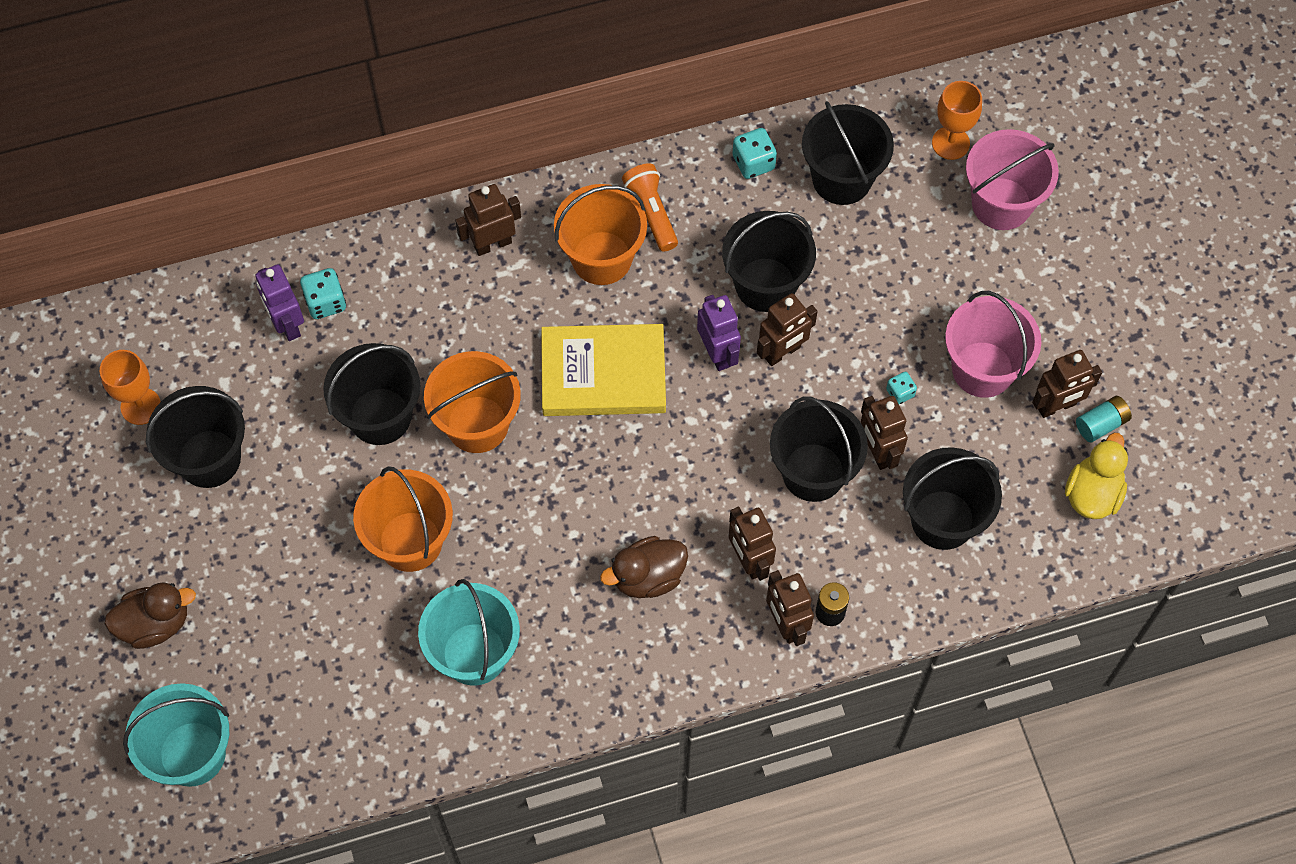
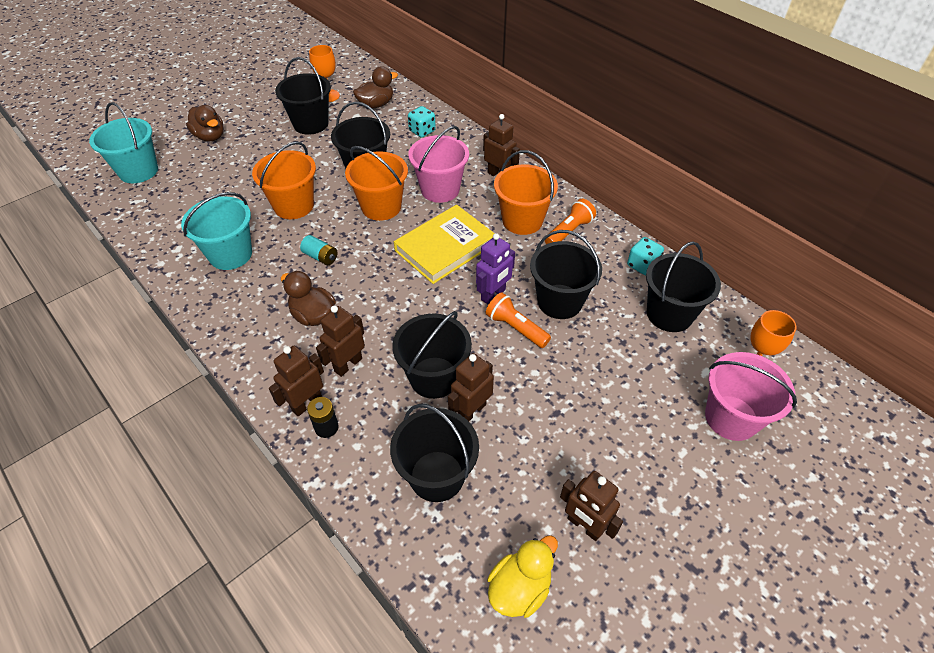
camera: 65 degrees right, 15 degrees down
purple robot [255,264,304,341] -> none
yellow book [541,324,666,416] -> yellow book turned 75 degrees clockwise [394,205,495,284]
brown robot [757,293,818,366] -> orange flashlight [486,292,551,348]
turquoise dice [886,372,917,404] -> none
pink bucket [945,291,1041,398] -> pink bucket moved to [408,126,469,203]
yellow duck [1065,433,1128,519] -> yellow duck turned 45 degrees counterclockwise [487,535,558,618]
turquoise battery [1076,396,1132,442] -> turquoise battery moved to [300,235,337,265]
none -> brown duck [353,66,398,109]

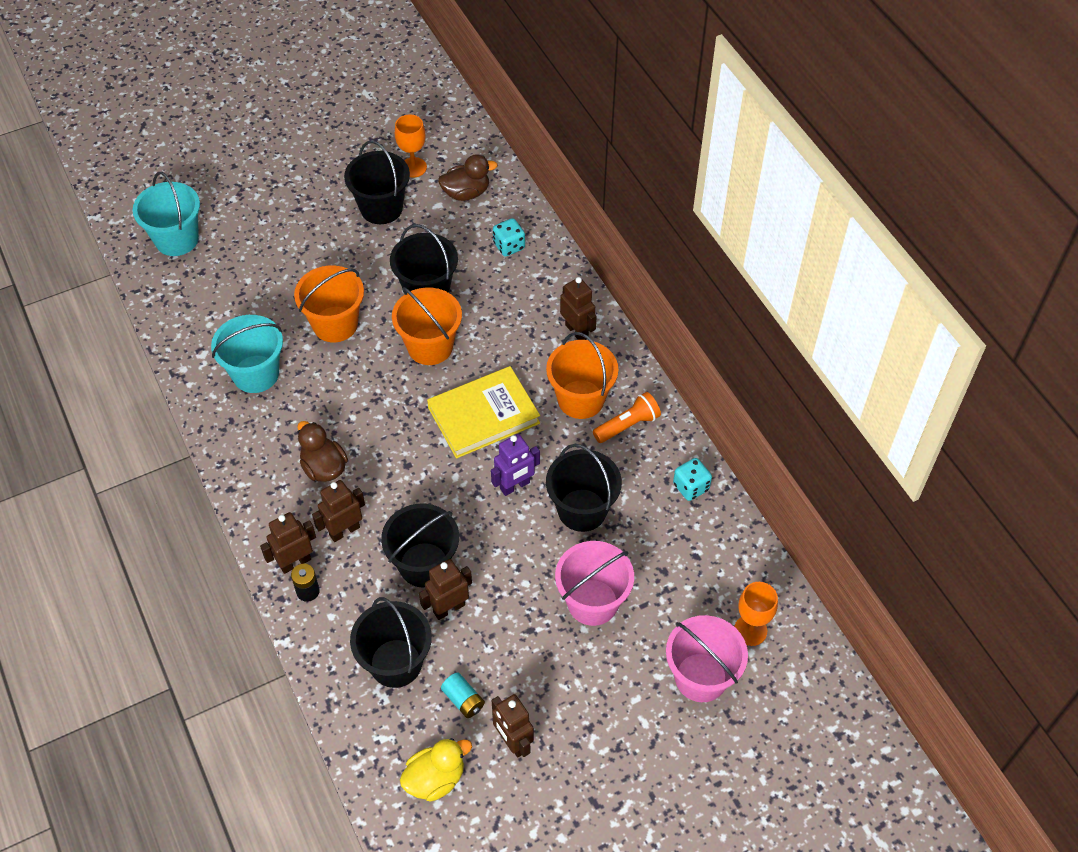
camera: 15 degrees right, 5 degrees up
brown duck [186,105,224,141] -> none
turquoise battery [300,235,337,265] -> turquoise battery moved to [441,672,485,718]
pink bucket [408,126,469,203] -> pink bucket moved to [555,541,634,626]
orange flashlight [486,292,551,348] -> none
black bucket [646,241,721,332] -> none

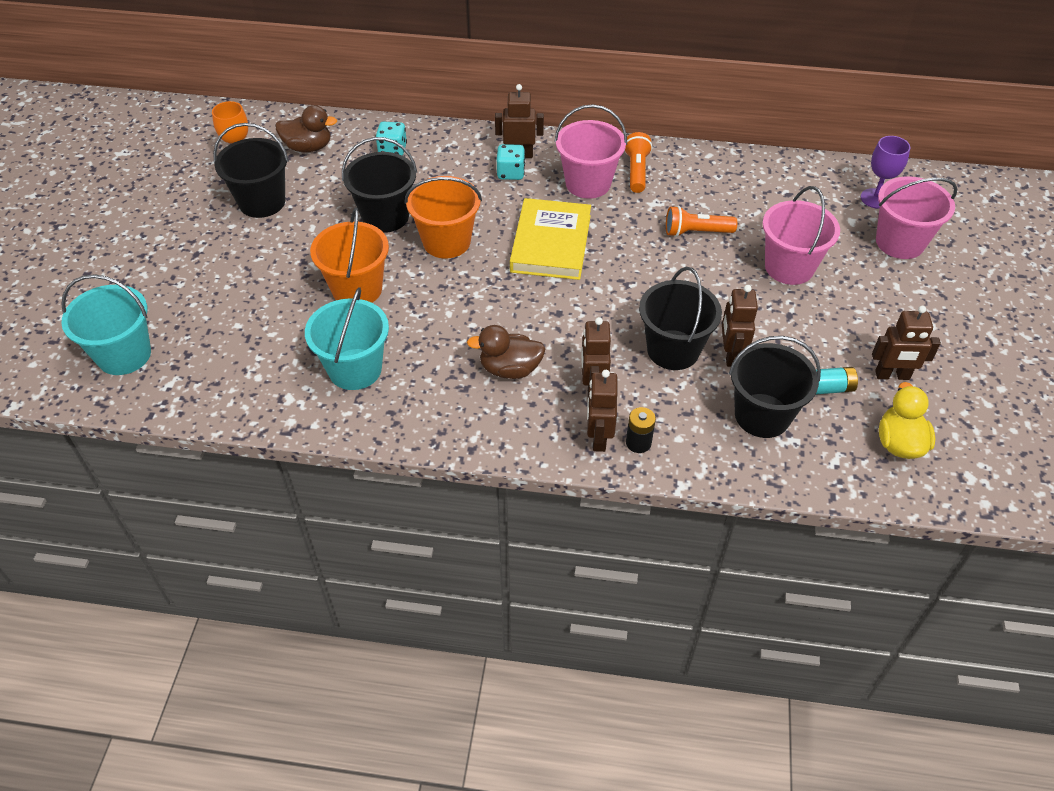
camera: 55 degrees left, 5 degrees down
brown duck [438,154,498,201] -> brown duck turned 75 degrees clockwise [275,105,337,152]
purple robot [491,434,540,496] -> none
orange bucket [546,332,618,419] -> pink bucket [554,104,627,199]
black bucket [546,444,622,532] -> orange flashlight [666,206,737,237]
turquoise dice [673,458,712,501] -> turquoise dice moved to [497,144,525,180]
orange goblet [734,582,778,646] -> purple goblet [861,136,910,209]

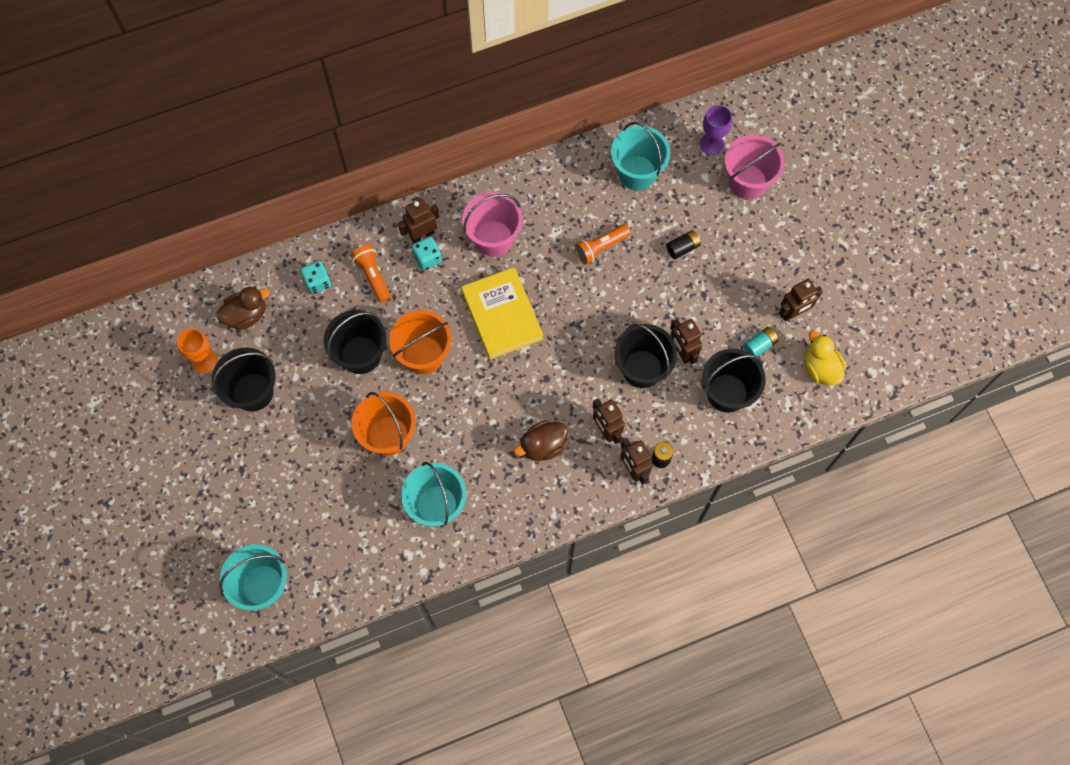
camera: 30 degrees left, 20 degrees up
orange flashlight [625,132,652,193] -> orange flashlight moved to [351,244,391,302]
pink bucket [762,186,840,285] -> black battery [666,230,701,259]
none -> turquoise bucket [611,122,670,190]

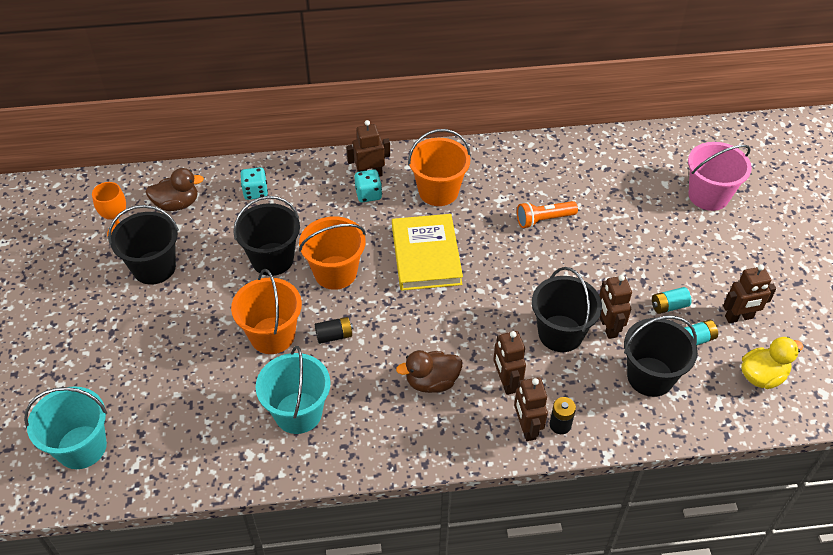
camera: 15 degrees right, 20 degrees down
orange flashlight [351,244,391,302] -> none
pink bucket [462,192,523,257] -> orange bucket [408,129,471,206]
turquoise bucket [611,122,670,190] -> none
black battery [666,230,701,259] -> black battery moved to [315,317,353,344]
purple goblet [700,105,732,155] -> none
yellow duck [805,330,846,385] -> yellow duck turned 75 degrees clockwise [741,337,803,389]
none -> turquoise battery [652,287,691,314]

